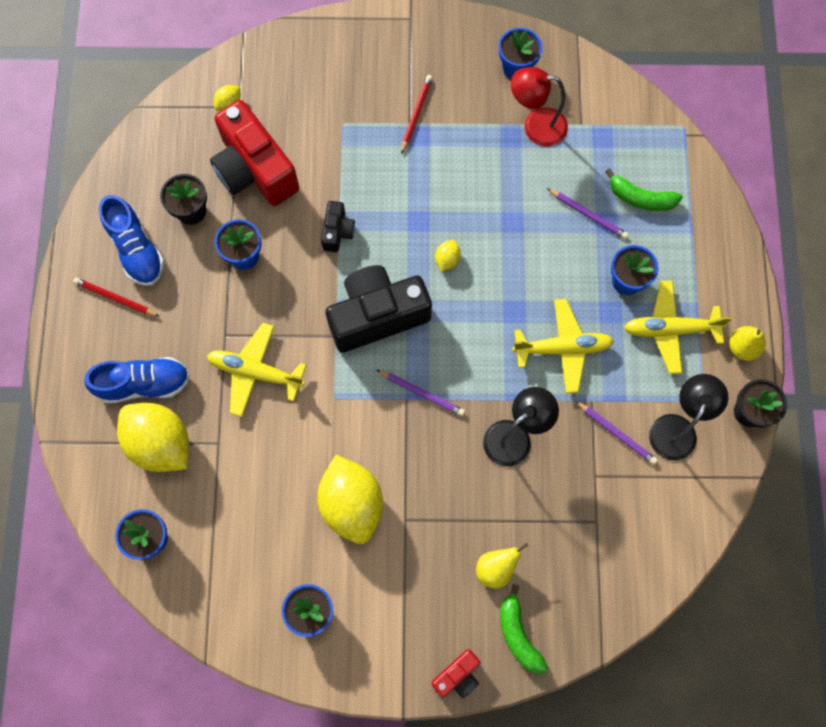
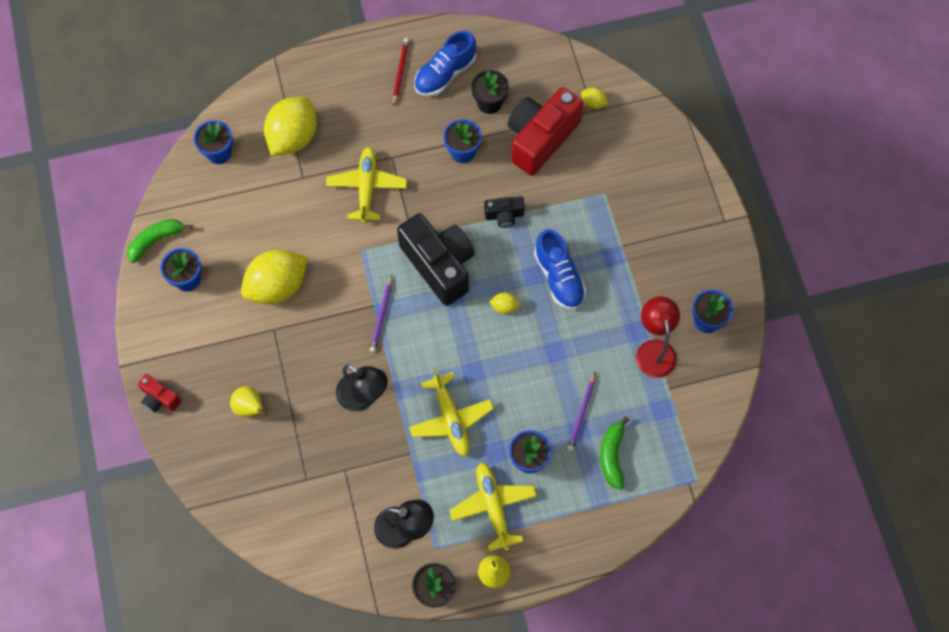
camera: 75 degrees right, 5 degrees down
blue shoe [84,357,190,404] -> blue shoe moved to [534,229,586,310]
red pencil [401,75,433,154] -> none
green banana [500,584,548,674] -> green banana moved to [127,219,192,263]
purple pencil [576,401,658,465] -> none

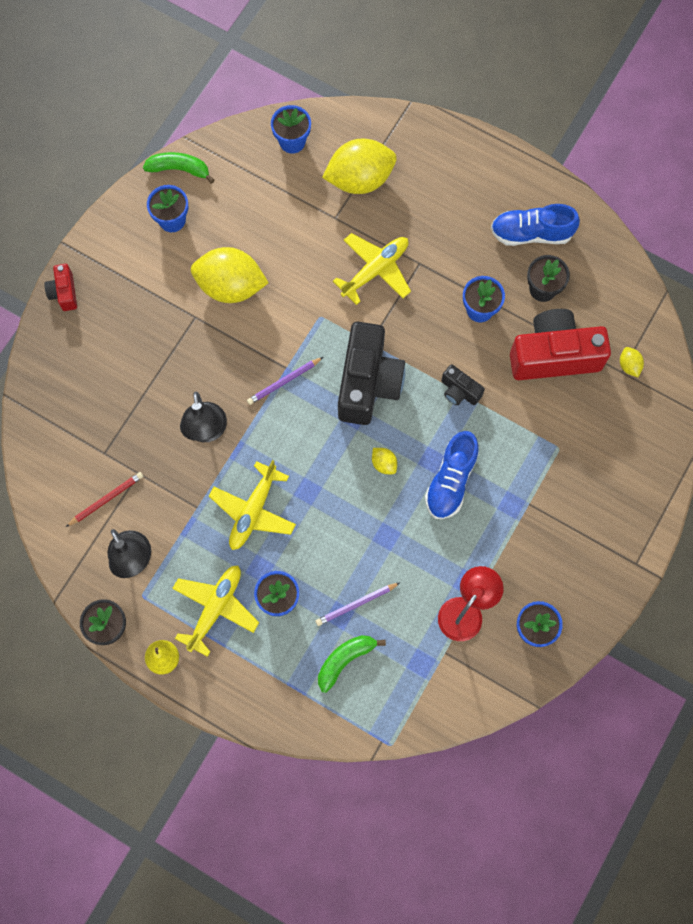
camera: 45 degrees right, 5 degrees up
yellow pear [230,386,267,417] -> none
red pencil [393,38,409,106] -> red pencil moved to [66,472,143,527]

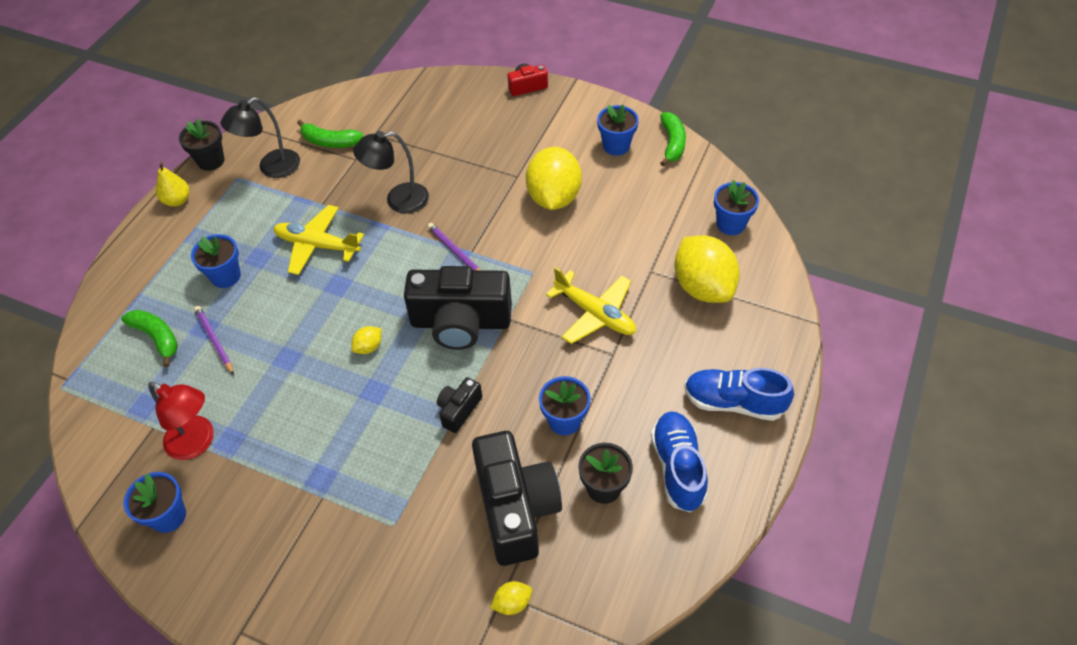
camera: 85 degrees right, 20 degrees down
red pencil [66,472,143,527] -> green banana [297,120,364,148]
yellow plane [172,566,259,657] -> none
blue shoe [425,431,479,519] -> blue shoe moved to [684,368,794,421]
red camera [510,309,611,380] -> black camera [472,431,562,566]

